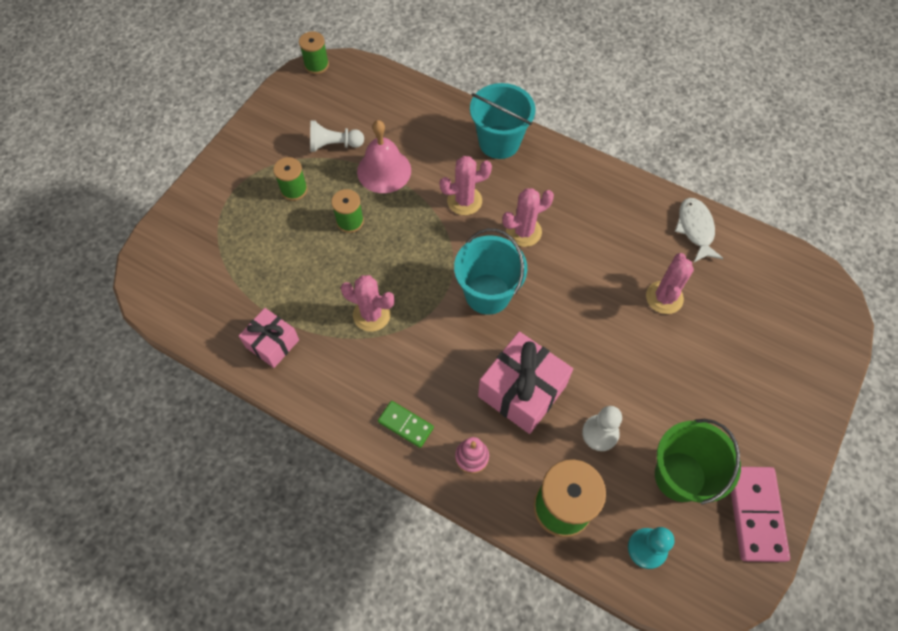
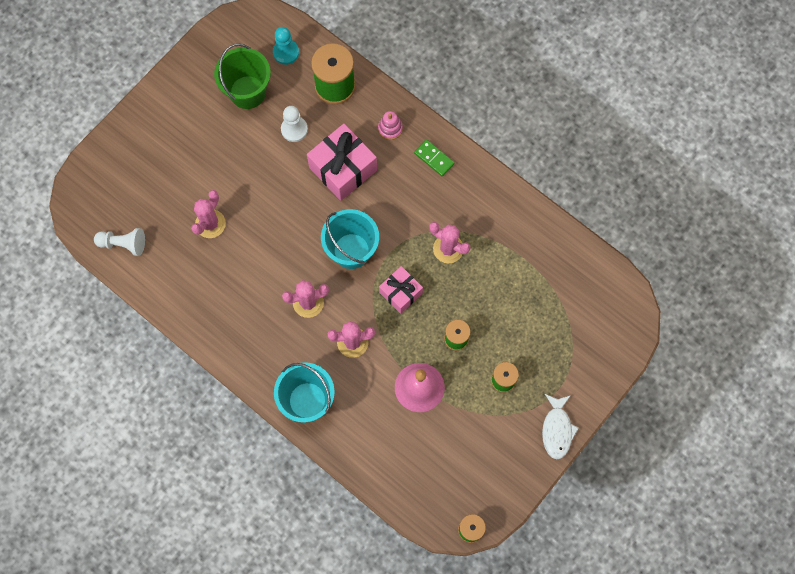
camera: 170 degrees left, 10 degrees up
pink gift [239,308,299,368] -> pink gift moved to [379,266,423,314]
white pawn [310,120,364,152] -> white pawn moved to [94,228,145,256]
white fish [675,198,724,263] -> white fish moved to [542,394,579,459]
pink domino [731,467,790,562] -> none

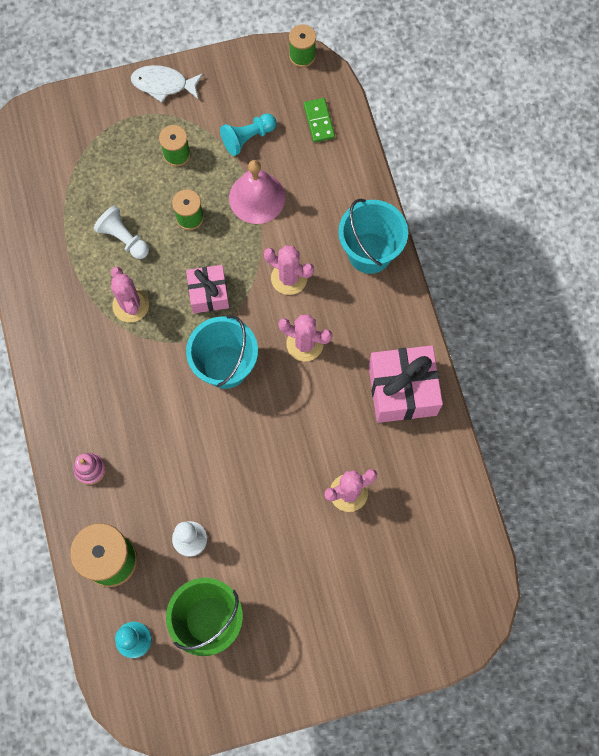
camera: 145 degrees left, 0 degrees up
white pawn [94,228,145,256] -> white pawn moved to [93,206,149,259]
pink gift [307,124,377,201] -> pink gift moved to [368,345,443,423]
green domino [414,139,454,177] -> green domino moved to [304,98,335,143]
white fish [542,394,579,459] -> white fish turned 120 degrees counterclockwise [131,65,203,103]
none -> turquoise pawn [220,113,276,156]

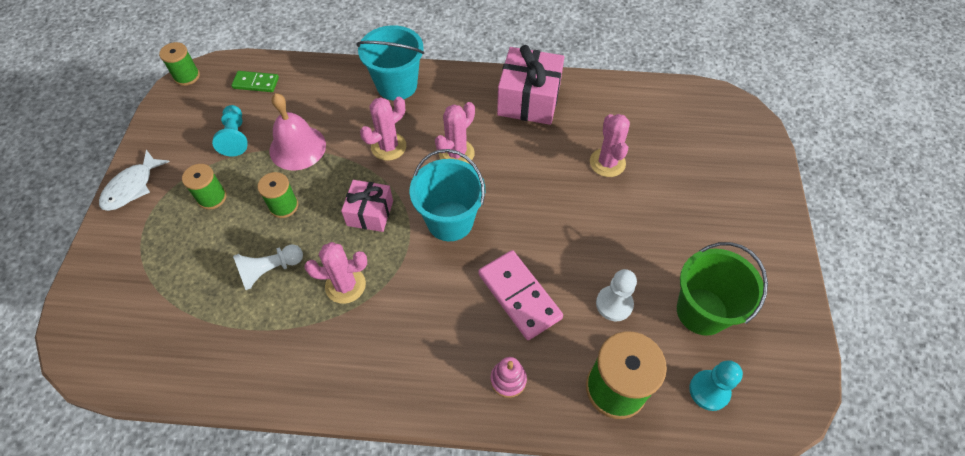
camera: 70 degrees left, 15 degrees down
none -> pink domino [478,250,563,340]

